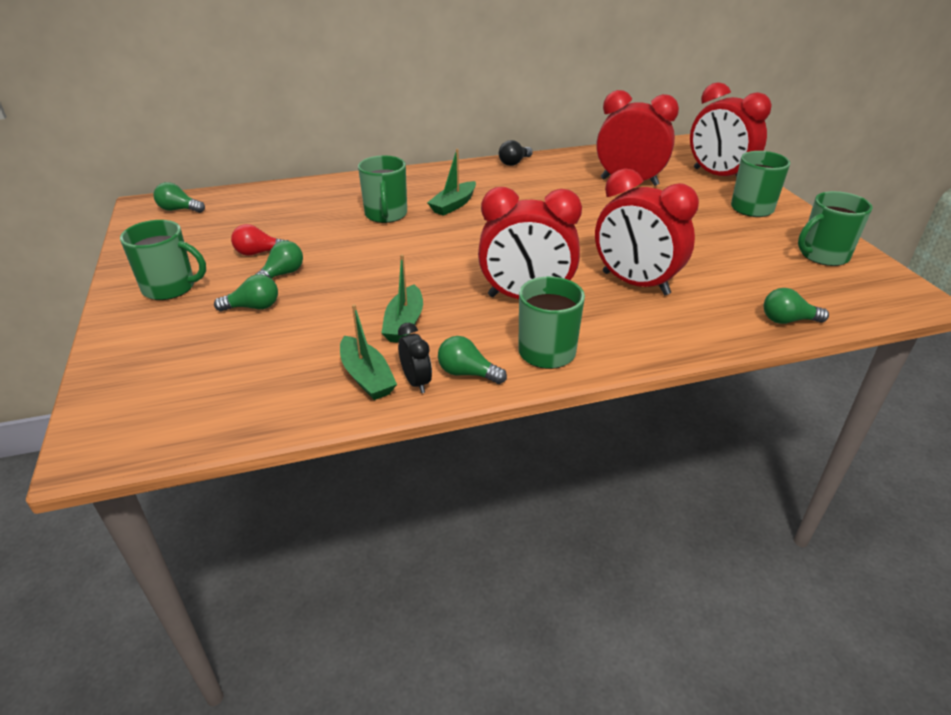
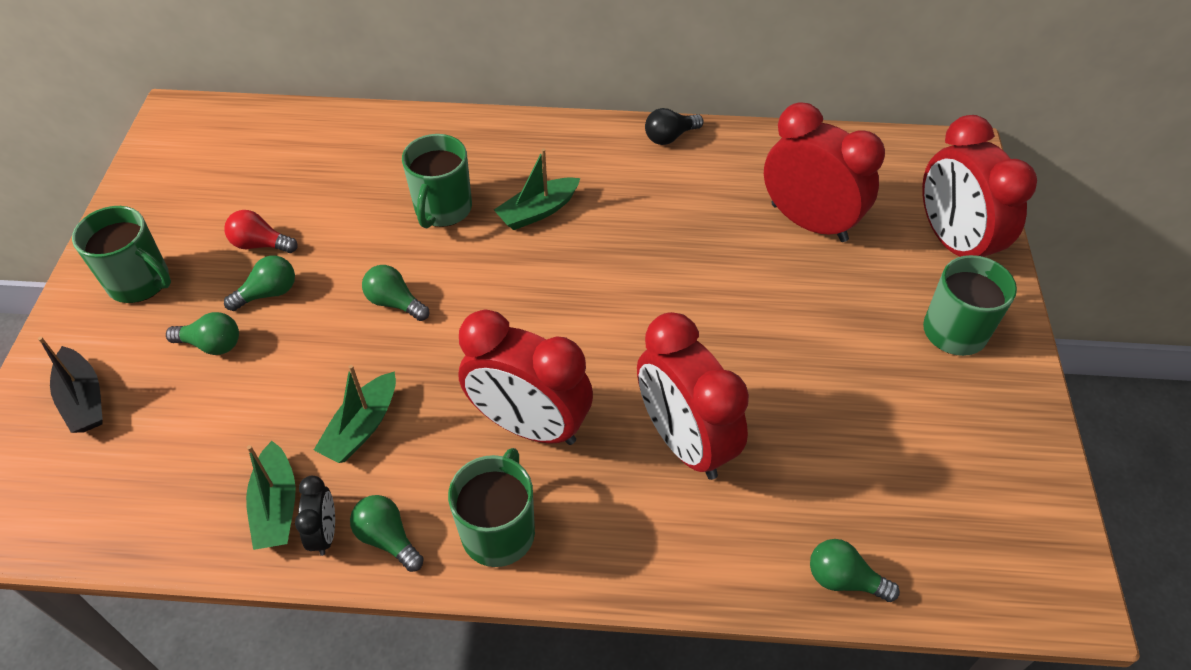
camera: 20 degrees right, 15 degrees up
green light bulb [153,182,205,213] -> green light bulb moved to [362,265,429,321]
green mug [798,191,873,266] -> none
none -> black boat [38,337,103,433]

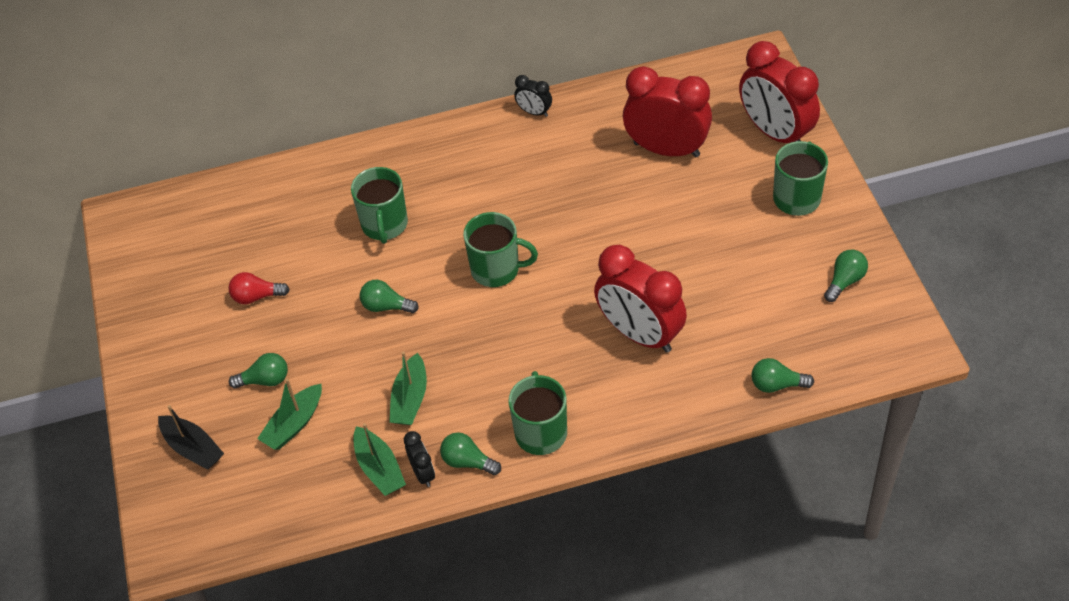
camera: 15 degrees left, 0 degrees up
green mug [72,206,171,303] -> green mug moved to [463,212,538,287]
green light bulb [224,255,295,311] -> green light bulb moved to [824,250,868,302]
red clock [458,309,593,445] -> none
green boat [494,148,581,230] -> green boat moved to [257,379,322,450]
black light bulb [645,108,704,145] -> black clock [514,75,552,117]

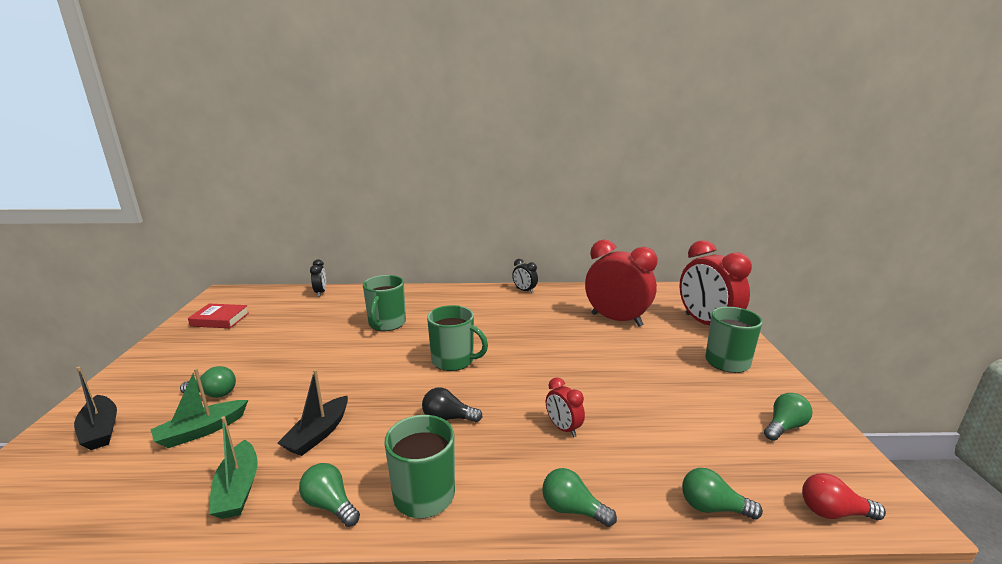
camera: 10 degrees right, 30 degrees down
red light bulb [229,272,290,304] -> red light bulb moved to [802,473,886,520]
green light bulb [360,280,419,313] -> green light bulb moved to [542,468,617,527]
green boat [389,352,427,425] -> black boat [277,369,348,456]
black clock [404,431,435,487] -> black clock moved to [310,259,326,297]
red clock [594,245,687,353] -> red clock [546,377,585,437], size x0.45
none -> red book [188,304,249,328]
none -> black light bulb [422,387,483,422]

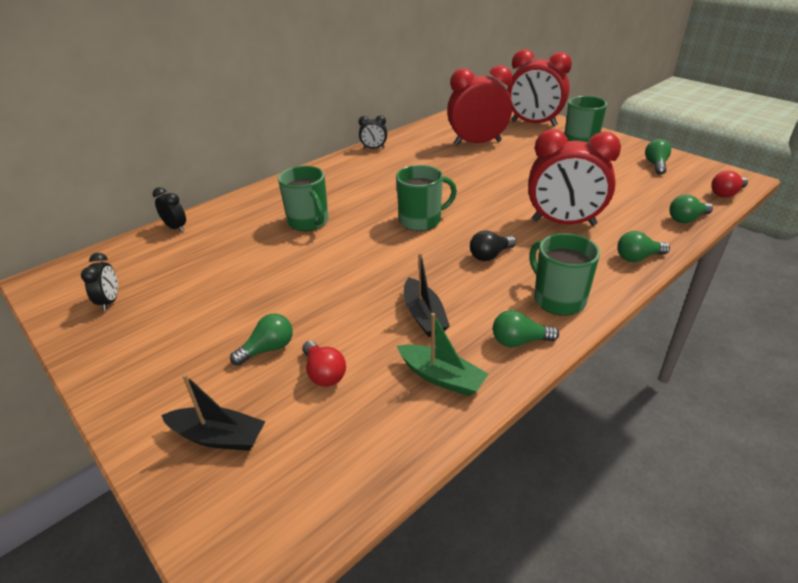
camera: 40 degrees left, 15 degrees up
green boat [150,368,248,448] -> red light bulb [302,341,346,387]
red book [188,304,249,328] -> black clock [81,253,118,311]
red clock [546,377,585,437] -> red clock [528,129,621,226], size x2.21

